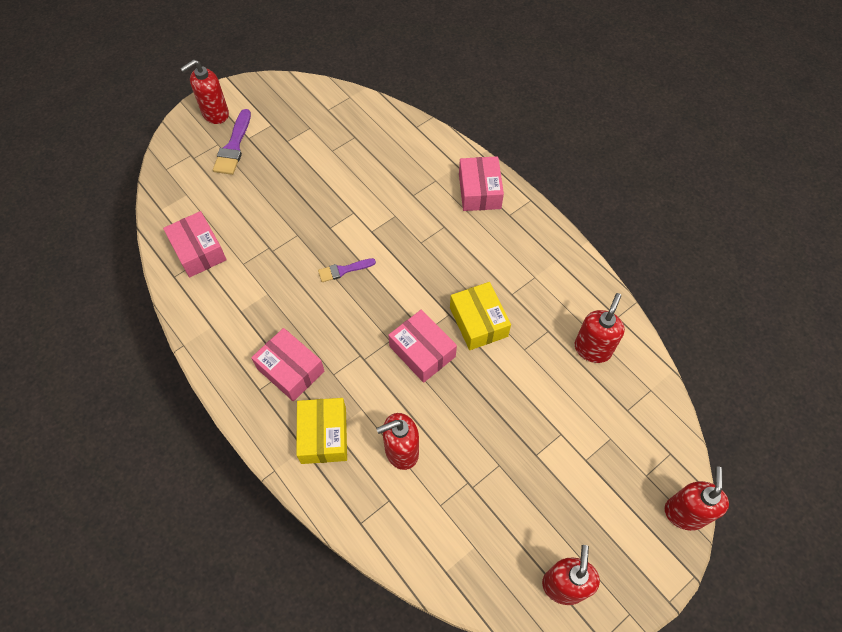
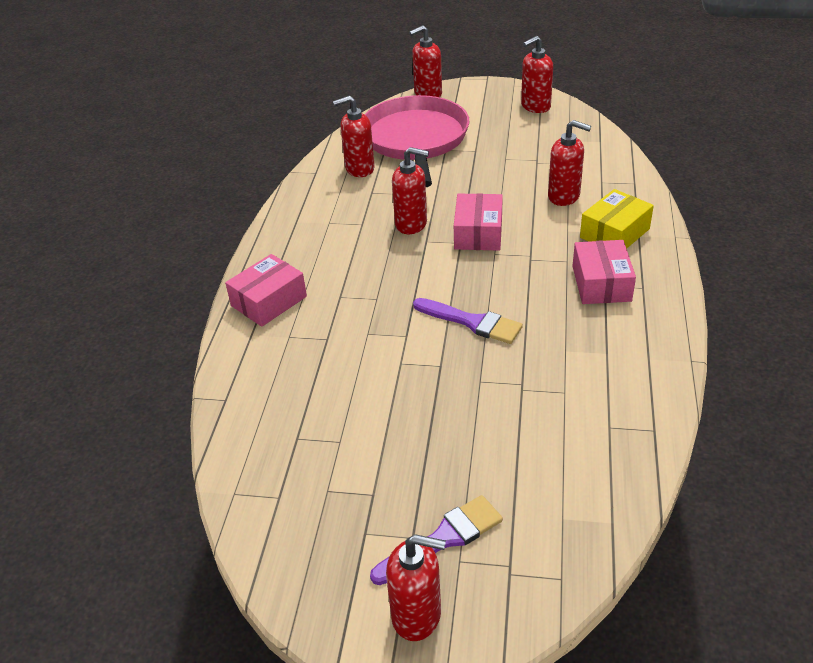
camera: 130 degrees left, 20 degrees down
pink box [163,211,227,278] -> none
purple brush [318,258,376,282] -> purple brush [413,298,523,344], size x1.59
yellow box [450,282,511,350] -> red soap dispenser [392,147,429,234]
none -> pink pan [365,95,470,187]

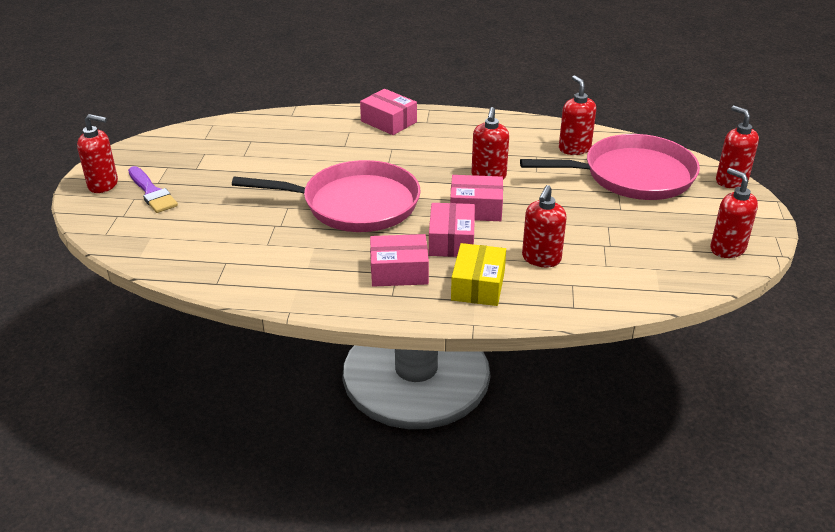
camera: 85 degrees right, 5 degrees down
red soap dispenser [386,534,446,641] -> red soap dispenser turned 90 degrees counterclockwise [77,114,118,193]
purple brush [413,298,523,344] -> pink pan [232,160,421,232]
yellow box [580,189,654,249] -> yellow box turned 60 degrees clockwise [451,243,506,306]
none -> pink box [429,203,475,257]

